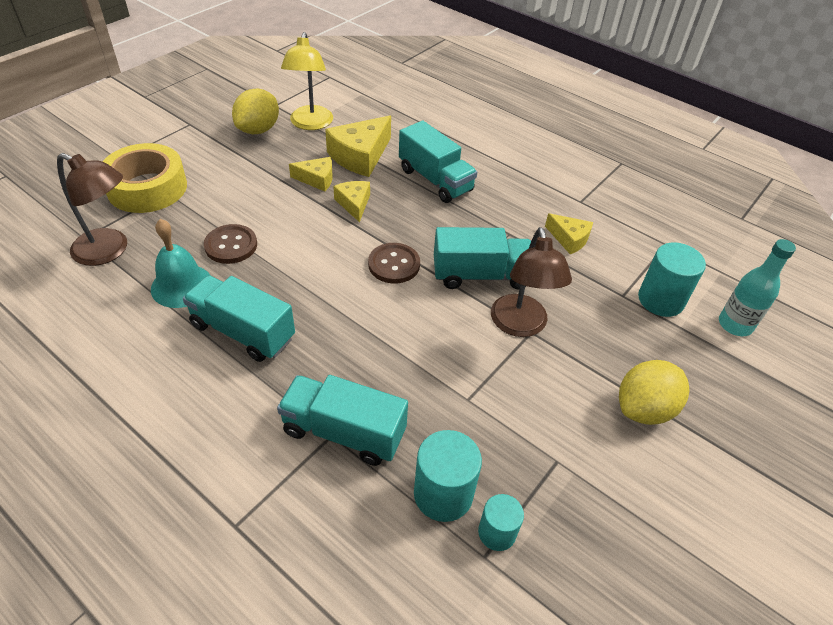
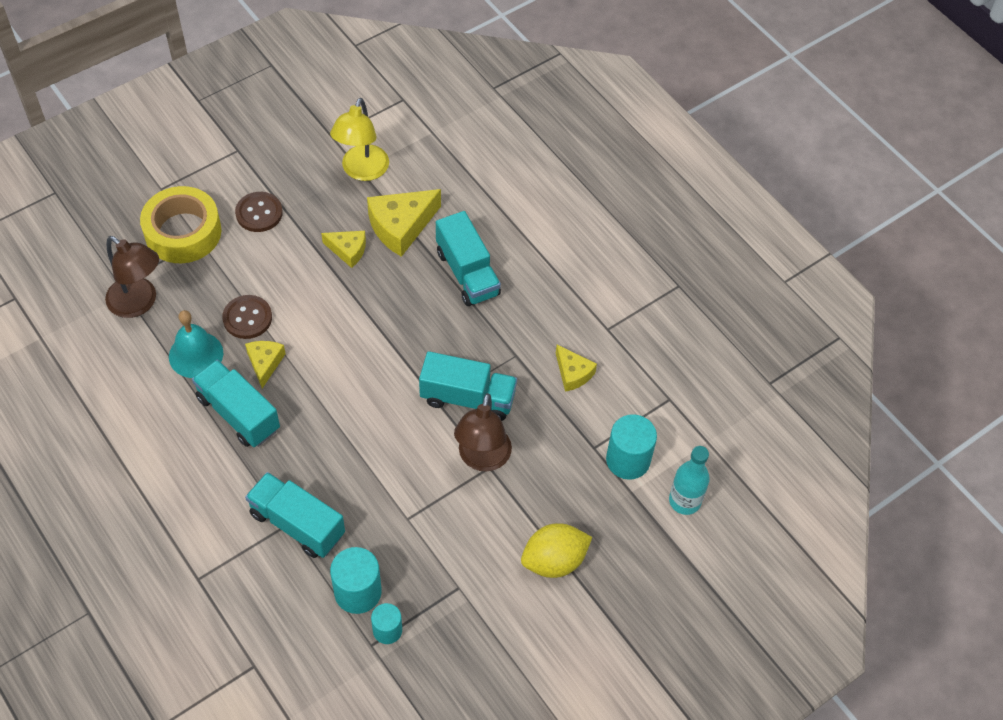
camera: 15 degrees right, 10 degrees up
yellow lemon [232,89,279,134] -> none
yellow cheese [333,181,370,222] -> yellow cheese moved to [245,341,285,388]
brown button [368,243,420,284] -> brown button moved to [235,192,283,232]

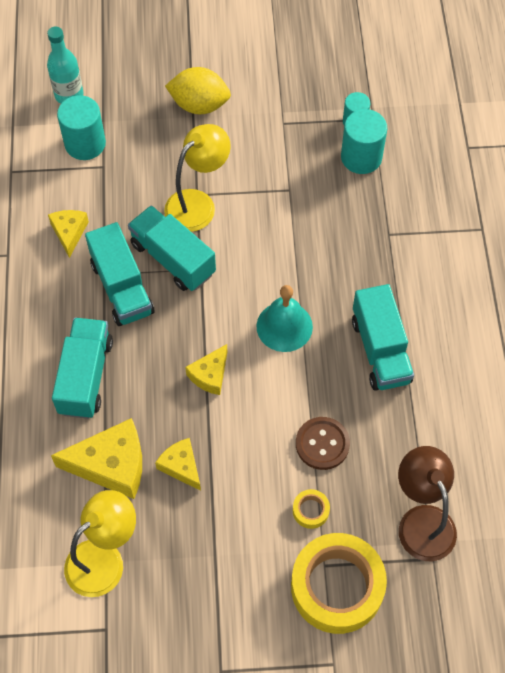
camera: 145 degrees left, 5 degrees up
turquoise bell [169,310,223,378] -> turquoise bell moved to [256,285,313,352]
brown button [235,192,283,232] -> none
yellow cheese [245,341,285,388] -> yellow cheese moved to [185,344,227,395]
turquoise truck [245,472,345,558] -> turquoise truck moved to [85,222,154,326]
brown lamp [454,393,512,472] -> yellow lamp [164,124,231,232]
none -> yellow tape [293,489,330,529]

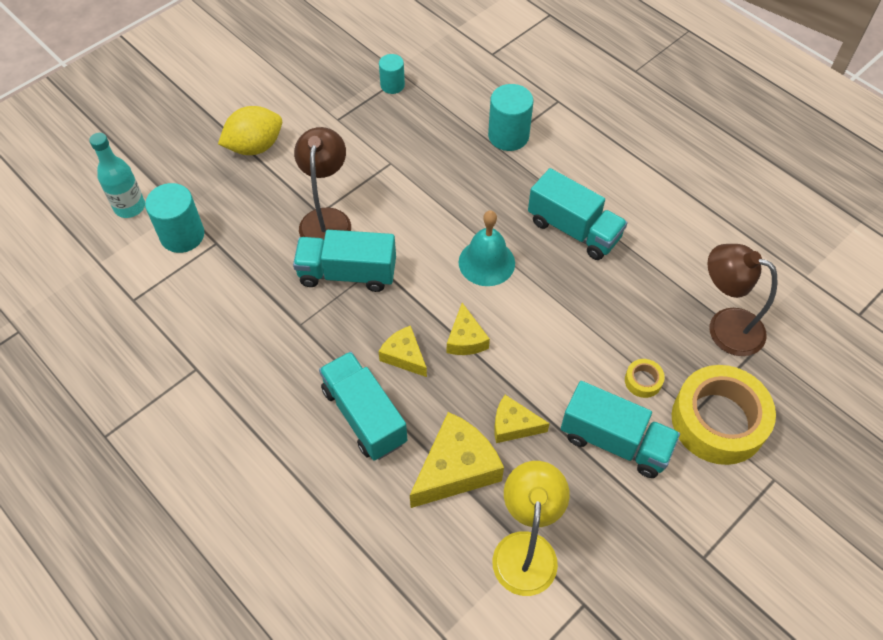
camera: 40 degrees left, 5 degrees down
yellow cheese [48,210,89,258] -> yellow cheese moved to [378,326,427,377]
turquoise truck [85,222,154,326] -> turquoise truck moved to [561,381,680,478]
yellow lamp [164,124,231,232] -> brown lamp [294,127,351,240]
brown button [296,417,350,470] -> none
turquoise cylinder [341,109,387,174] -> turquoise cylinder moved to [488,84,534,151]

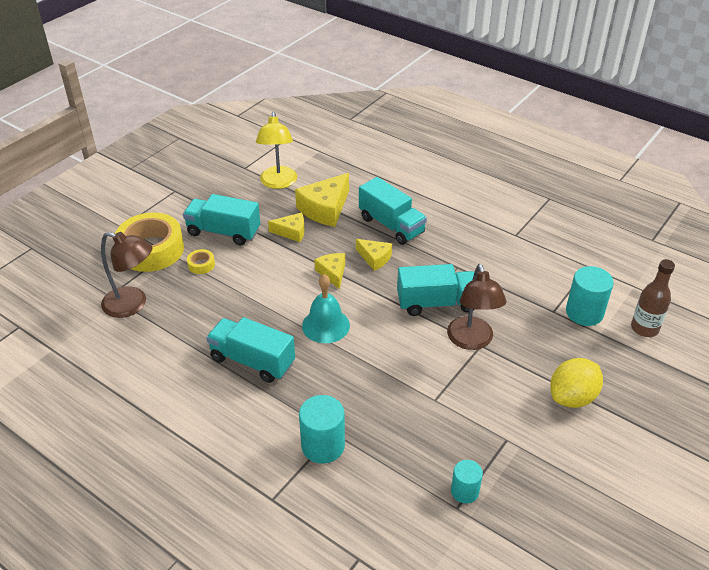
camera: 170 degrees right, 15 degrees down
turquoise bottle [89,133,145,218] -> brown bottle [631,259,675,337]

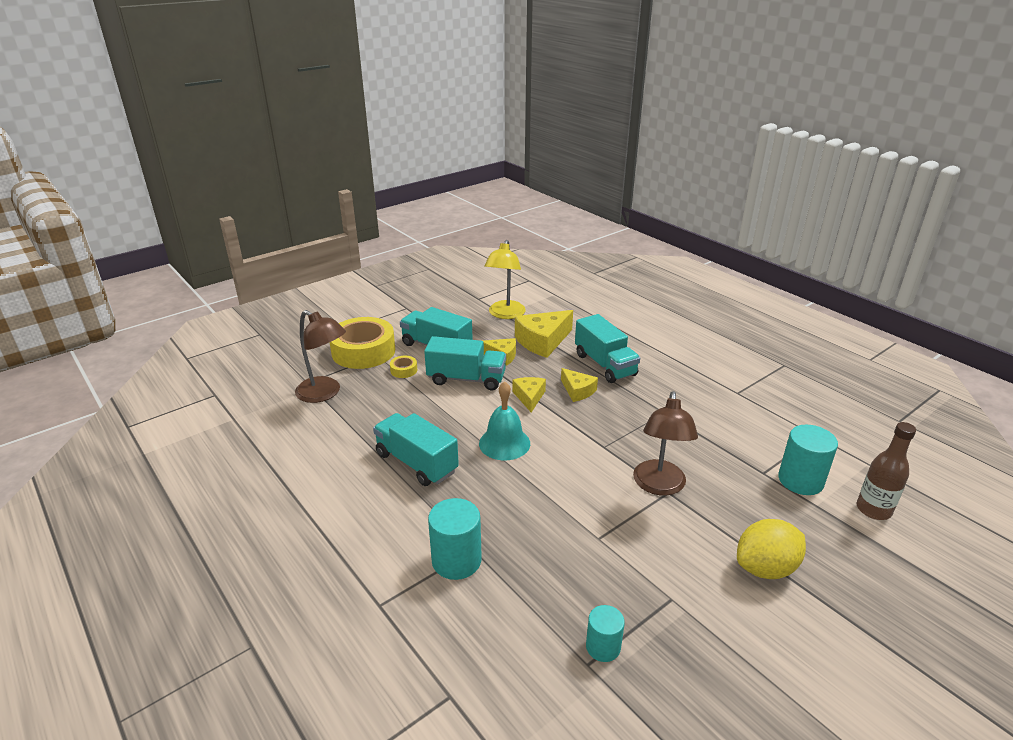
camera: 15 degrees right, 10 degrees down
turquoise truck [397,264,474,316] -> turquoise truck moved to [424,336,506,391]

